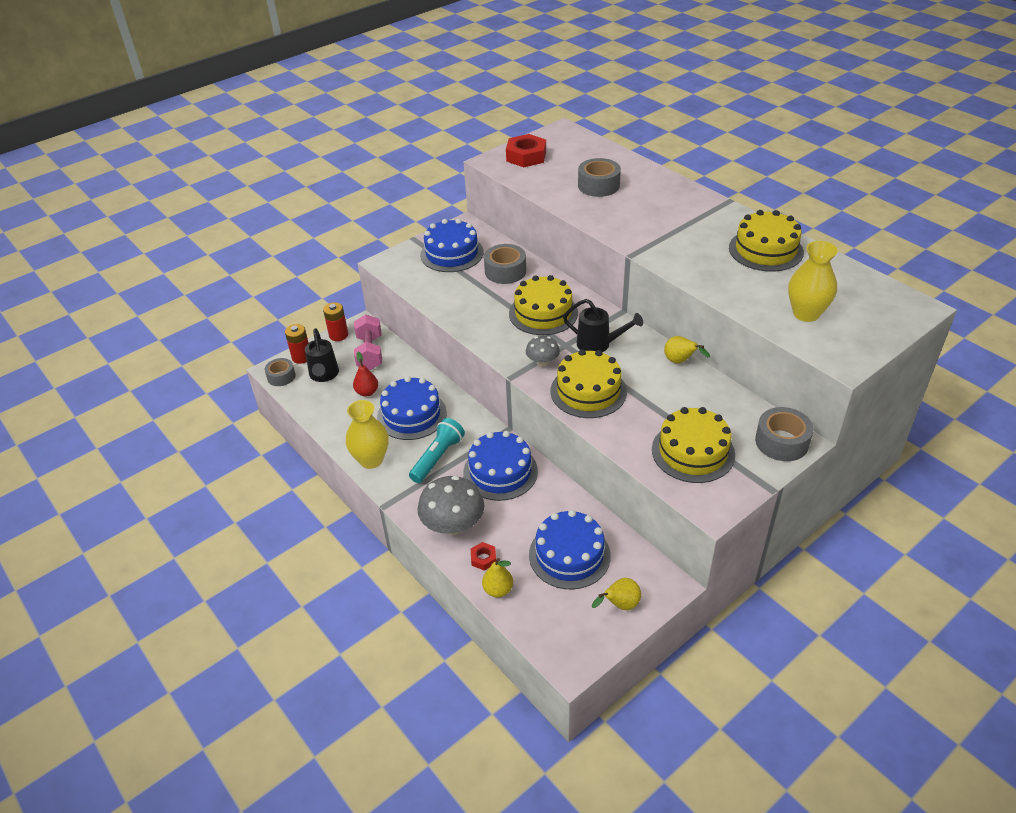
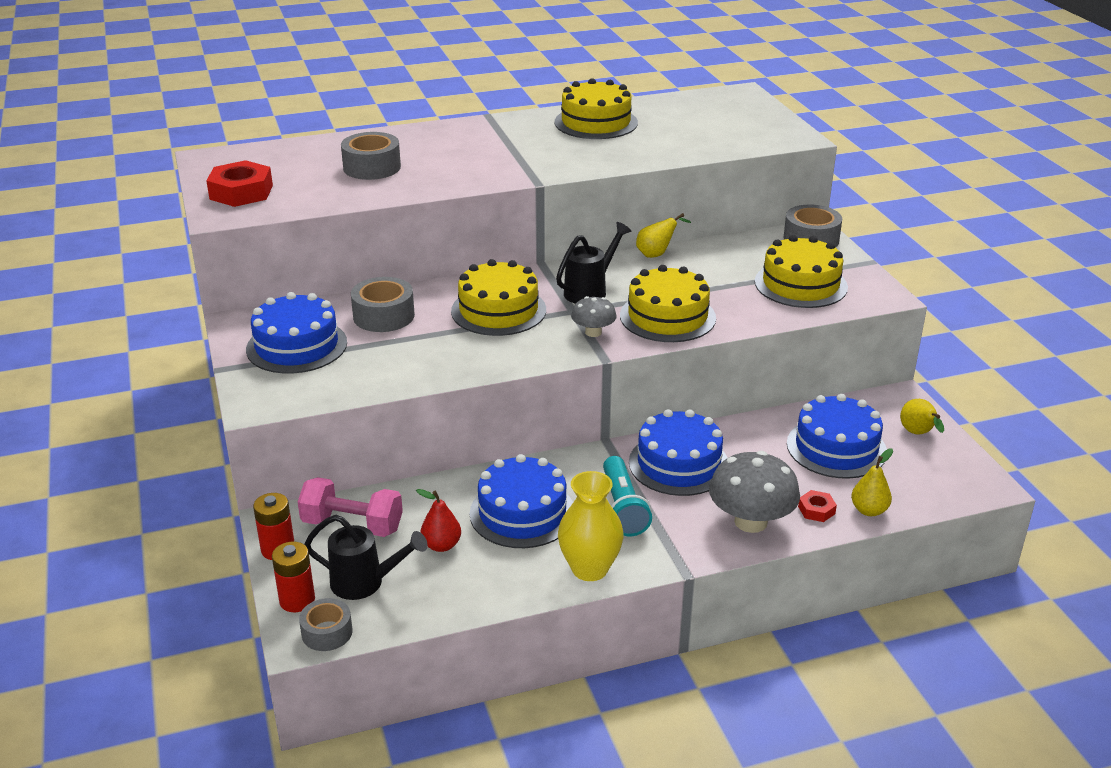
camera: 70 degrees left, 10 degrees down
turquoise flashlight [409,418,465,483] -> turquoise flashlight turned 150 degrees counterclockwise [603,456,652,536]
yellow vase [788,241,838,322] -> none

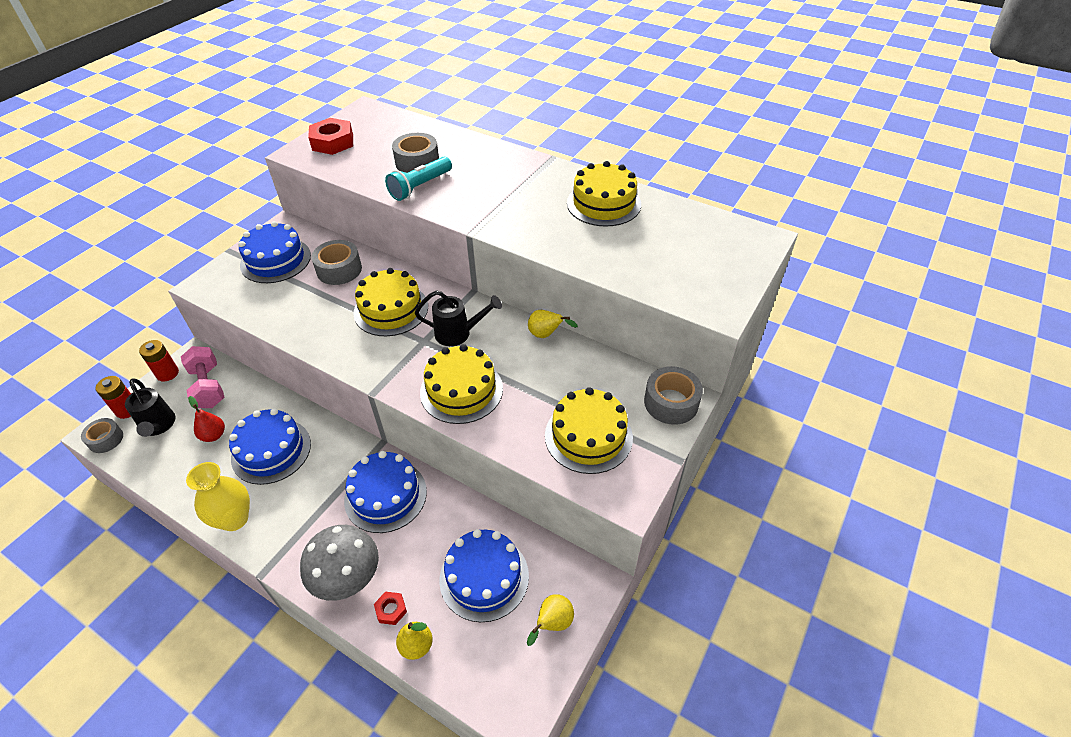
camera: 50 degrees right, 15 degrees up
grey mushroom [571,296,617,337] -> none
turquoise flashlight [603,456,652,536] -> turquoise flashlight moved to [385,157,452,201]

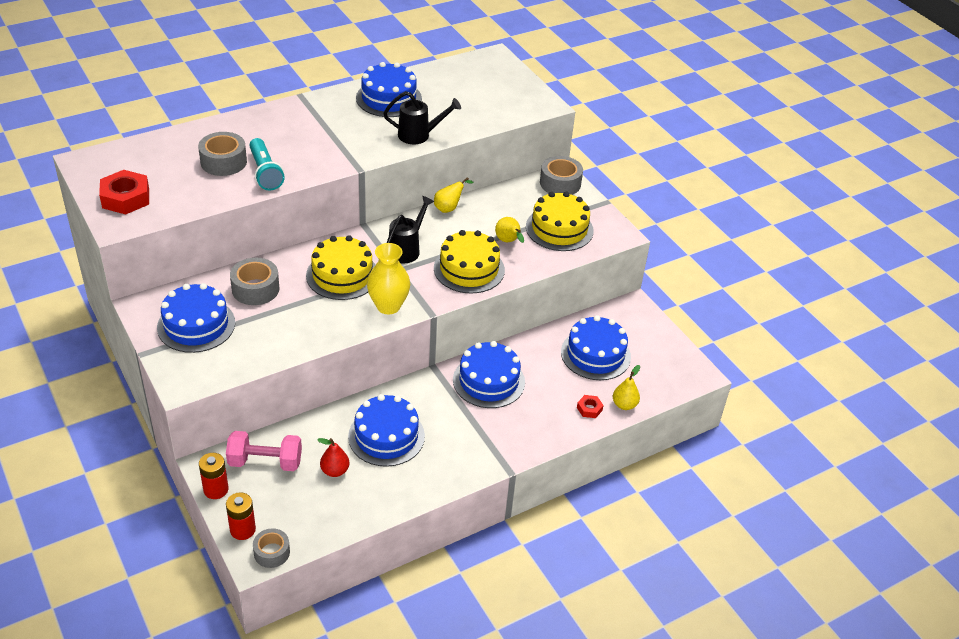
camera: 65 degrees left, 5 degrees down
black watering can [125,379,176,437] -> black watering can moved to [383,91,461,144]
yellow vase [186,462,250,531] -> yellow vase moved to [367,243,410,314]
grey mushroom [300,525,379,601] -> none
yellow pear [527,594,574,646] -> yellow pear moved to [495,217,524,243]
yellow cake [567,161,641,227] -> blue cake [356,62,422,117]

